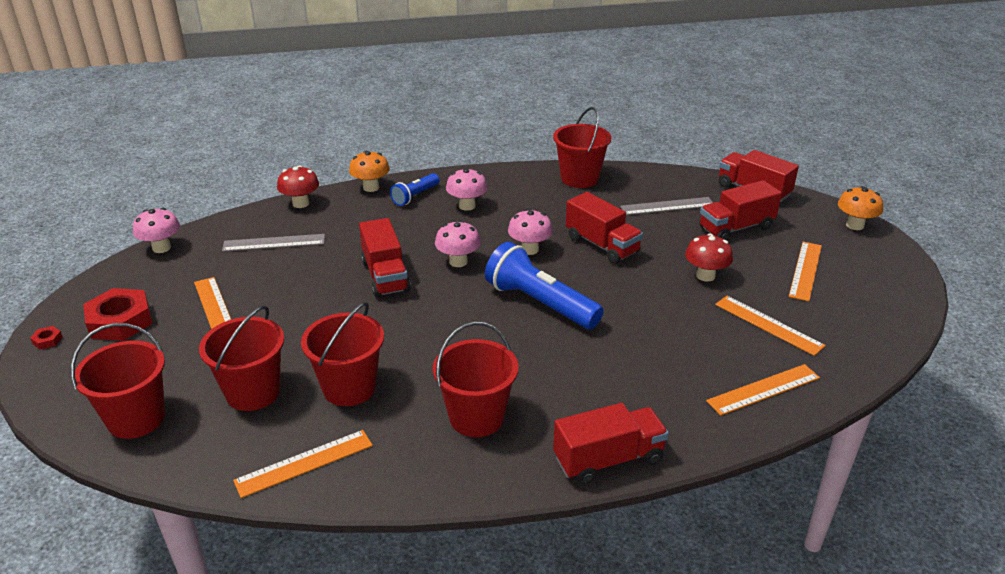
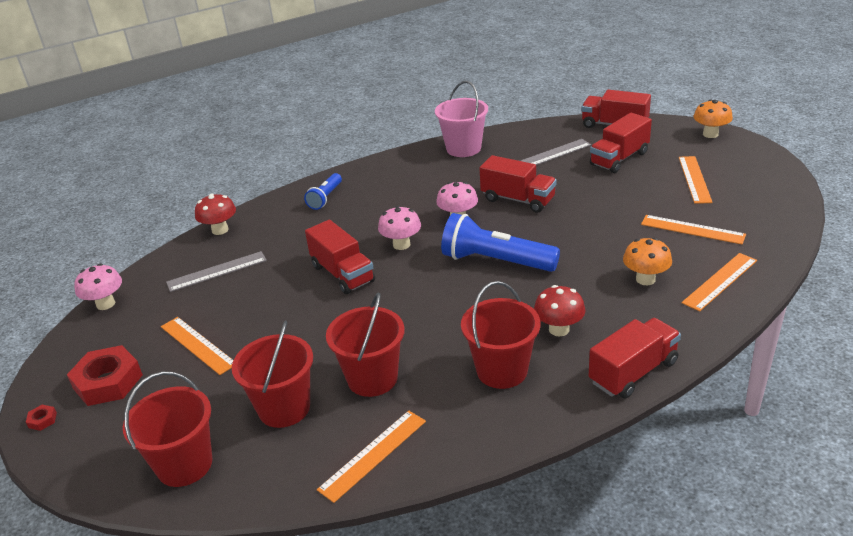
camera: 15 degrees left, 0 degrees up
orange mushroom [349,151,390,192] -> orange mushroom moved to [623,238,672,285]
pink mushroom [446,168,488,211] -> none
red bucket [553,107,611,188] -> pink bucket [435,81,488,157]
red mushroom [685,234,733,282] -> red mushroom moved to [534,285,585,336]

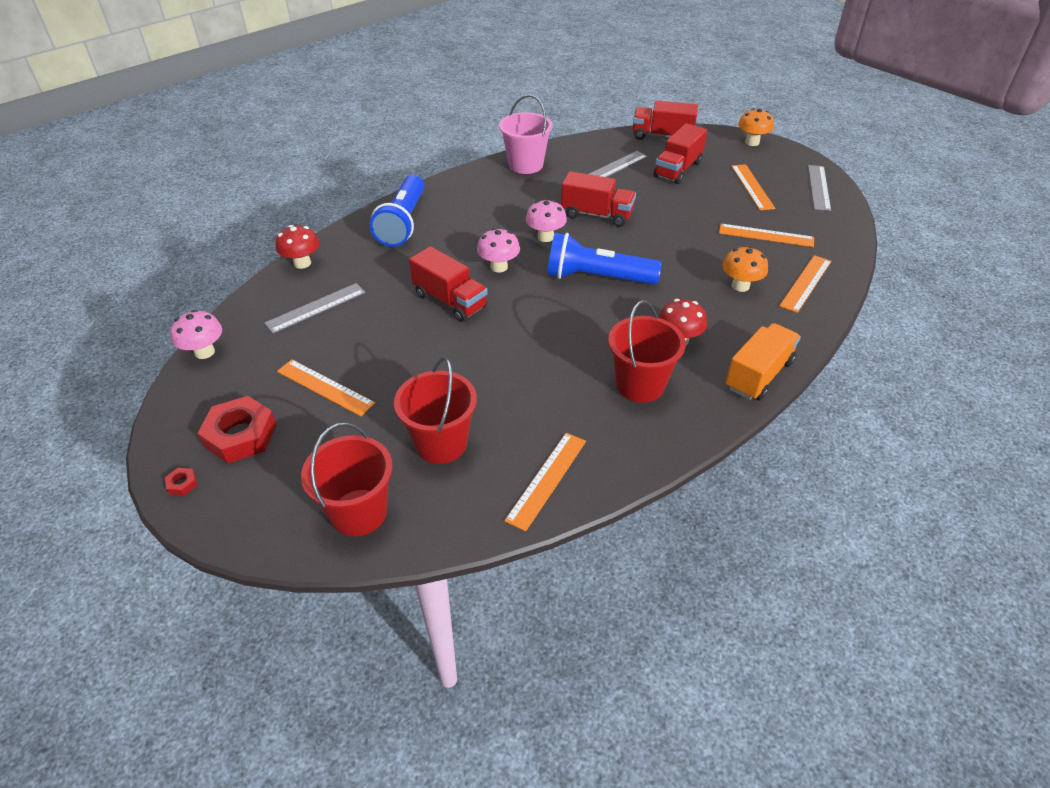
camera: 15 degrees left, 10 degrees up
blue flashlight [304,173,342,210] -> blue flashlight [370,175,424,247], size x1.82
red bucket [326,293,405,397] -> none
red truck [589,318,681,398] -> orange truck [726,323,801,401]
none -> grey ruler [808,165,831,211]

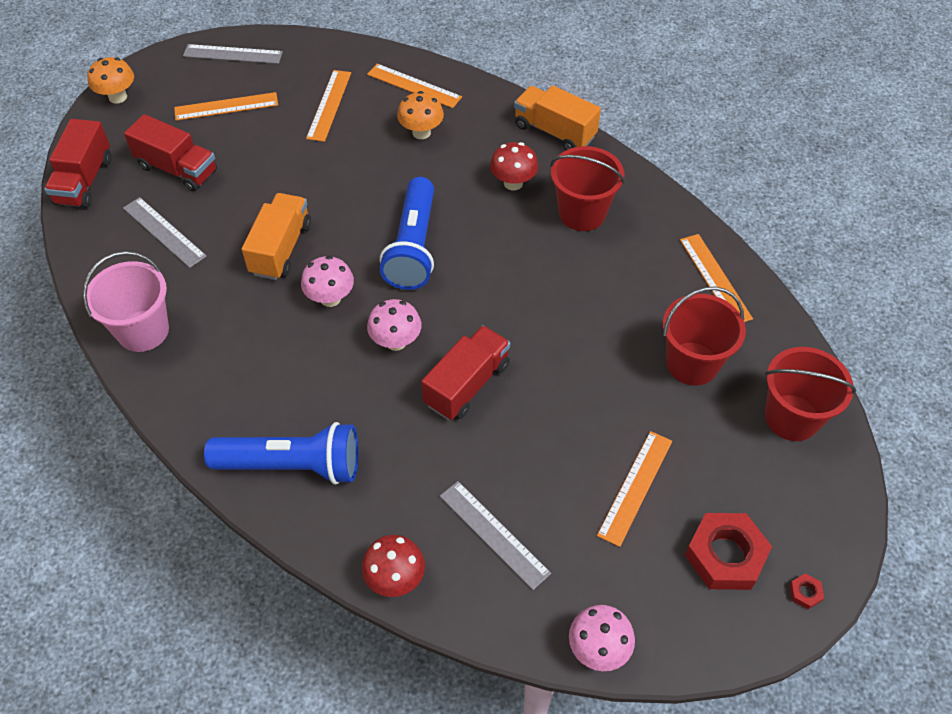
camera: 95 degrees left, 10 degrees up
orange ruler [504,433,586,532] -> orange ruler turned 45 degrees clockwise [680,234,753,322]
red truck [561,171,636,227] -> orange truck [242,193,311,280]

